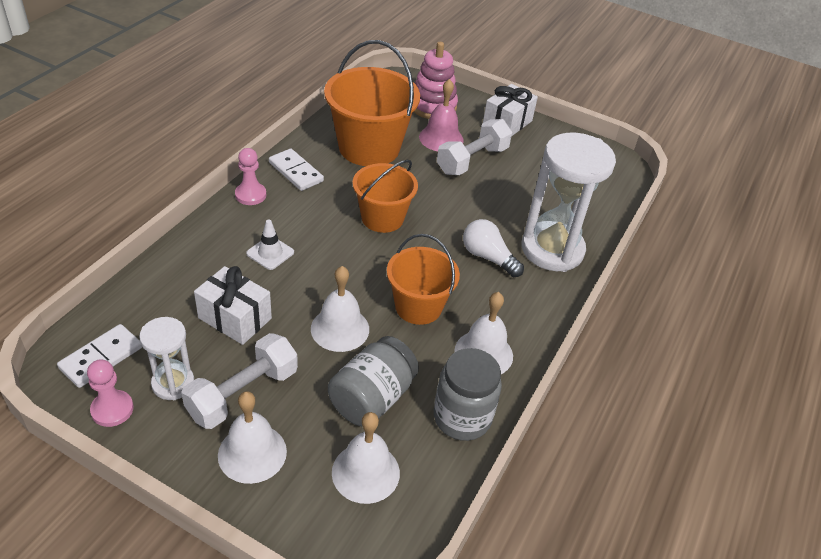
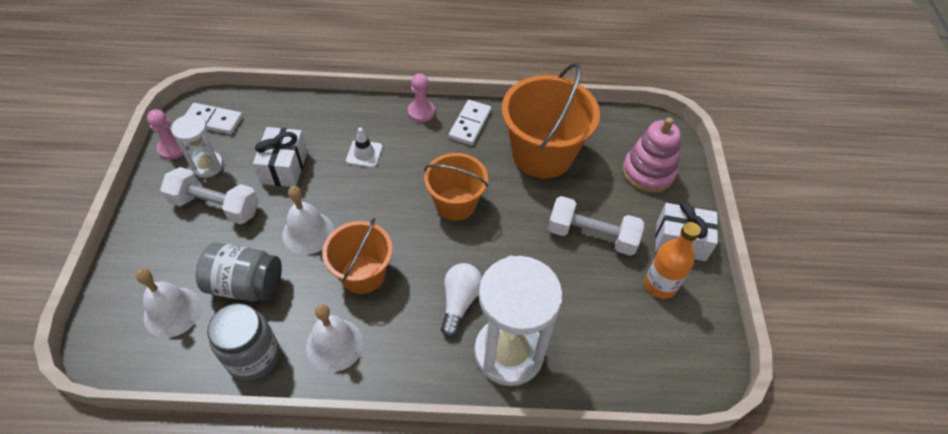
camera: 65 degrees right, 10 degrees up
white bell [218,391,287,484] -> none
pink bell [419,79,464,151] -> none
none -> orange bottle [644,222,700,299]

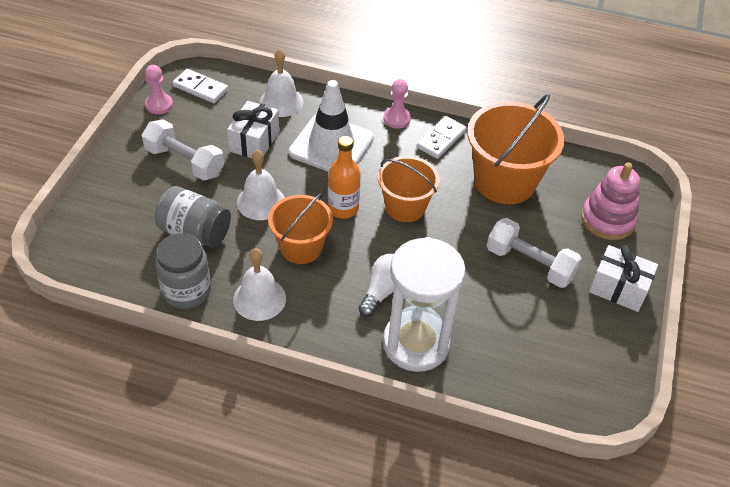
camera: 15 degrees right, 5 degrees down
white bell [136,269,201,338] -> white bell moved to [260,49,304,117]
white hourglass [171,114,224,178] -> none
white traffic cone [346,127,383,168] -> white traffic cone [289,80,374,172], size x2.23
orange bottle [644,222,700,299] -> orange bottle moved to [328,136,361,219]

